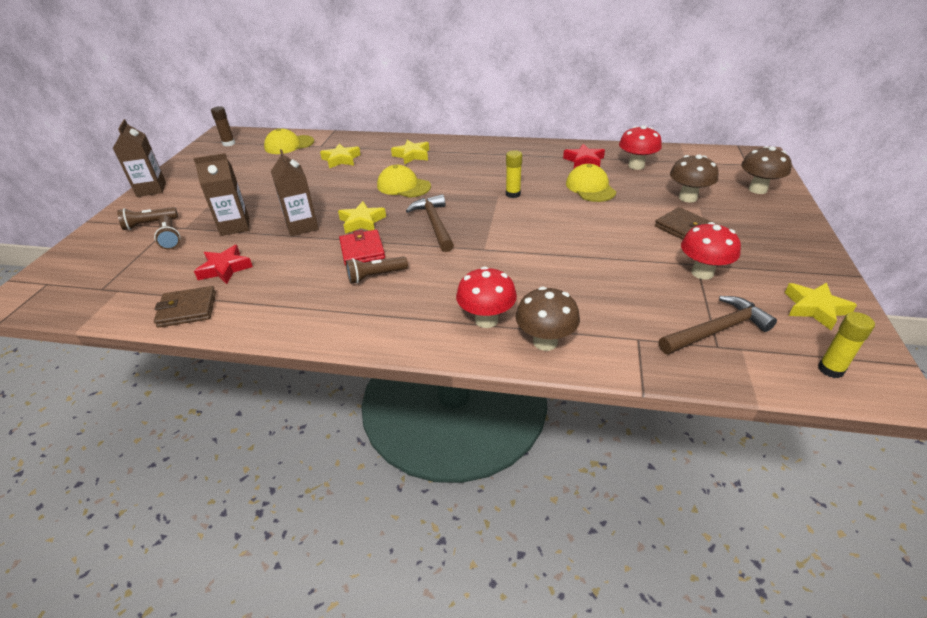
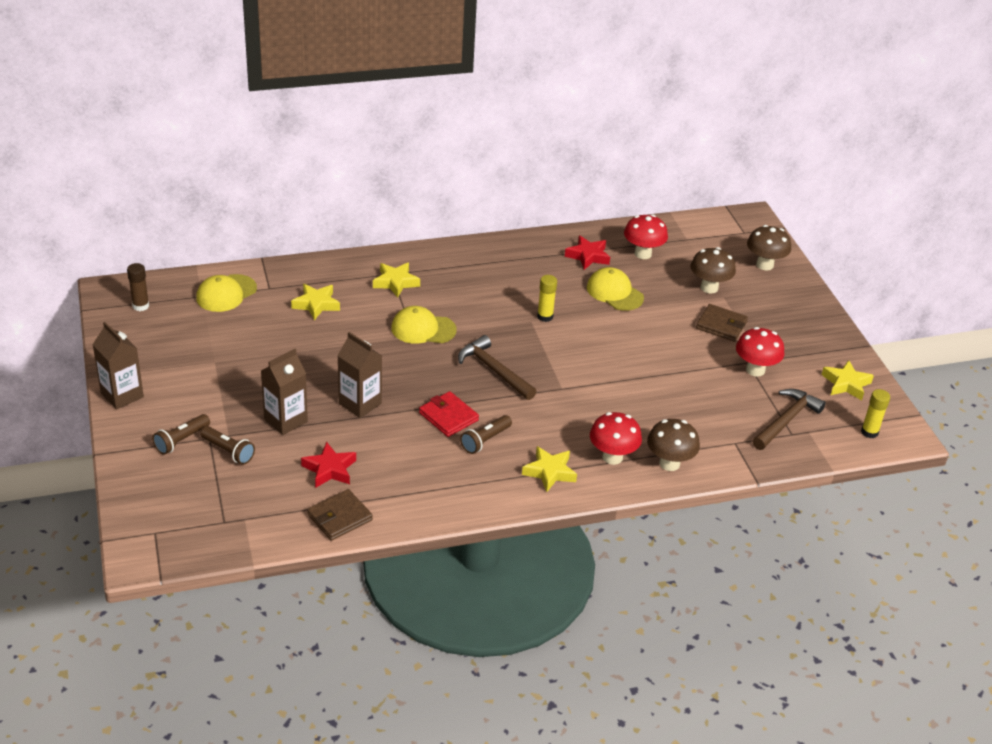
camera: 30 degrees left, 0 degrees up
yellow star [338,201,386,234] -> yellow star moved to [522,446,577,492]

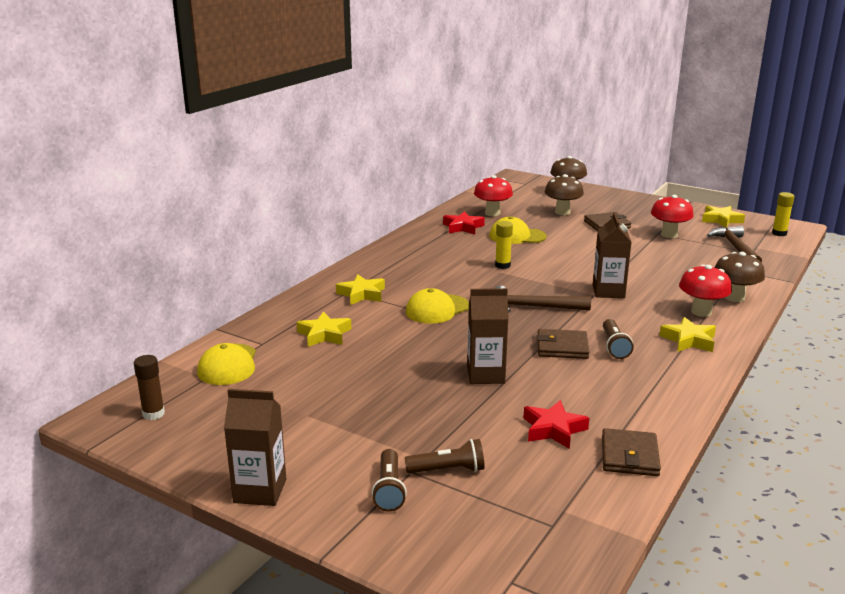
camera: 40 degrees left, 15 degrees down
brown carton [261,349,308,435] -> brown carton moved to [593,212,631,298]
red wallet [419,391,479,437] -> brown wallet [537,329,589,359]

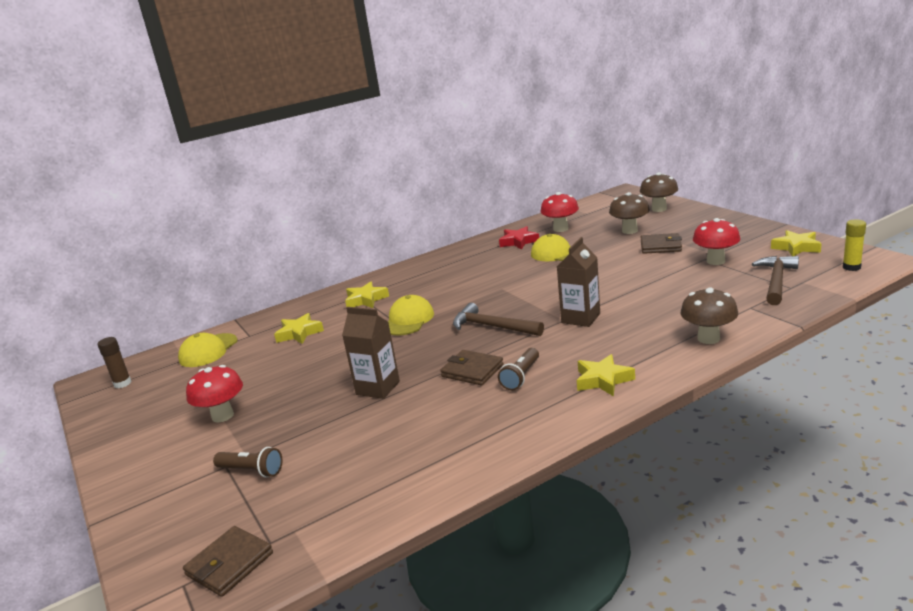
camera: 30 degrees right, 0 degrees up
brown carton [224,389,286,506] -> none
brown flashlight [372,449,407,512] -> none
yellow cap [406,288,469,324] -> yellow cap turned 120 degrees clockwise [388,295,434,336]
yellow glue stick [495,221,513,269] -> none
red star [524,400,589,449] -> none
brown wallet [602,428,661,476] -> brown wallet moved to [183,526,273,597]
red mushroom [679,265,732,317] -> red mushroom moved to [186,365,243,422]

